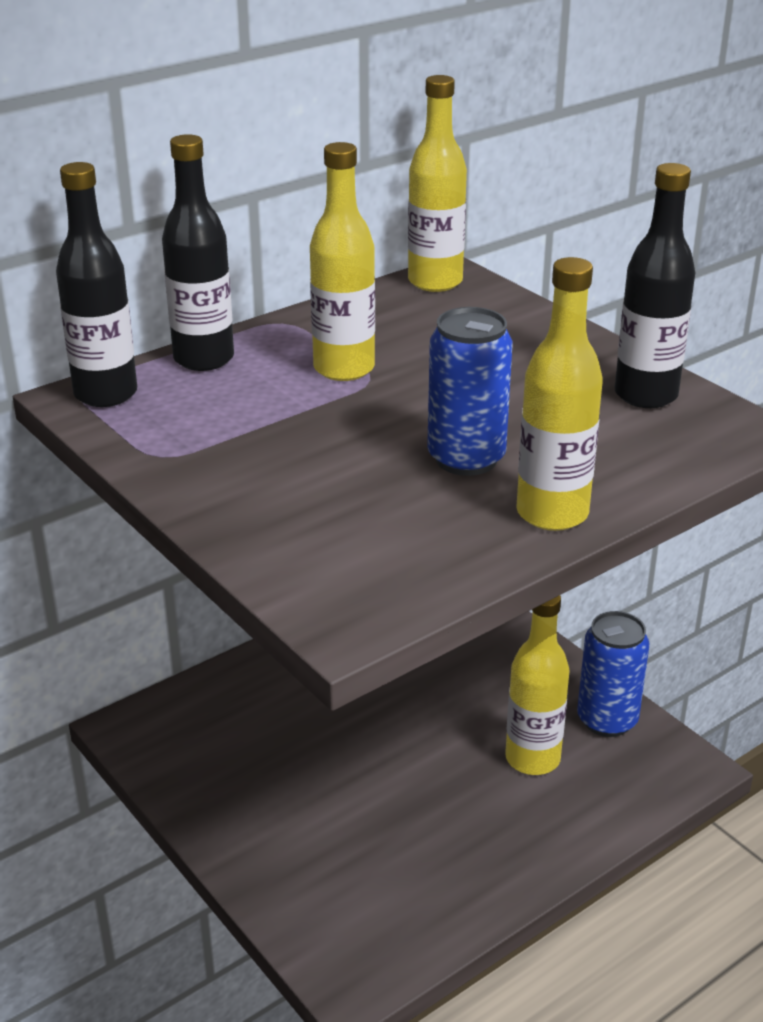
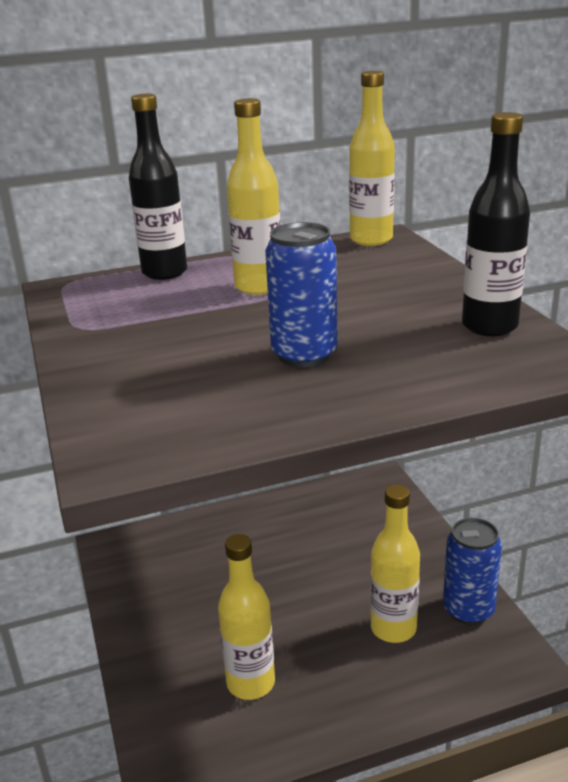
camera: 20 degrees right, 5 degrees down
black bottle [56,162,137,407] -> none
yellow bottle [516,257,603,531] -> yellow bottle moved to [218,534,275,700]

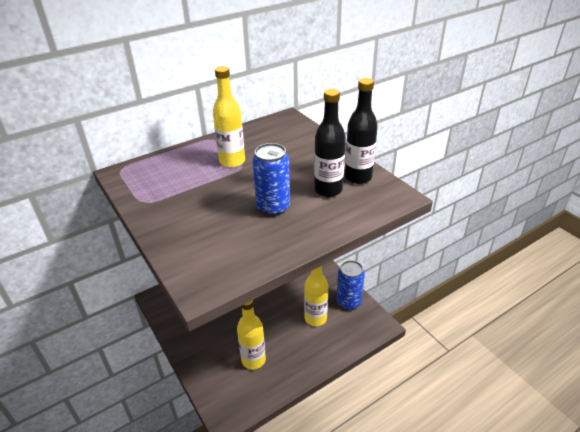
camera: 15 degrees left, 10 degrees up
black bottle [129,94,187,280] -> black bottle moved to [314,89,346,197]
yellow bottle [349,71,395,246] -> none

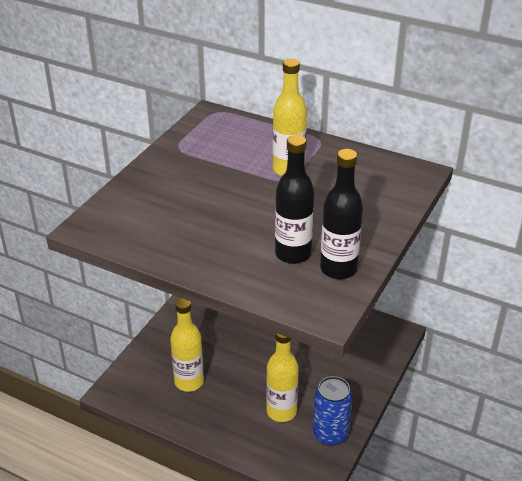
camera: 60 degrees right, 0 degrees up
blue can [252,143,290,216] -> none

